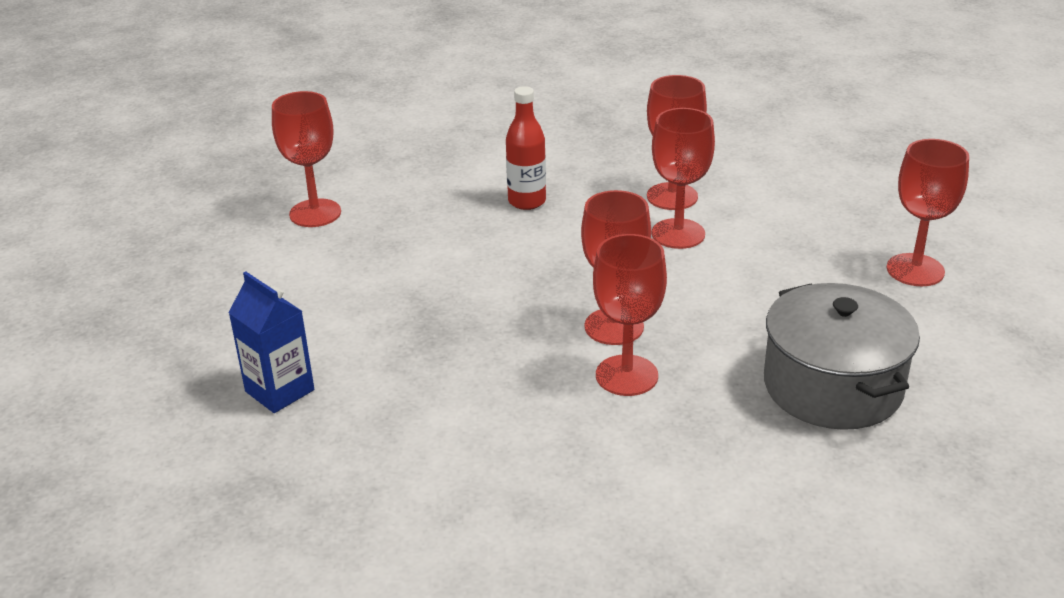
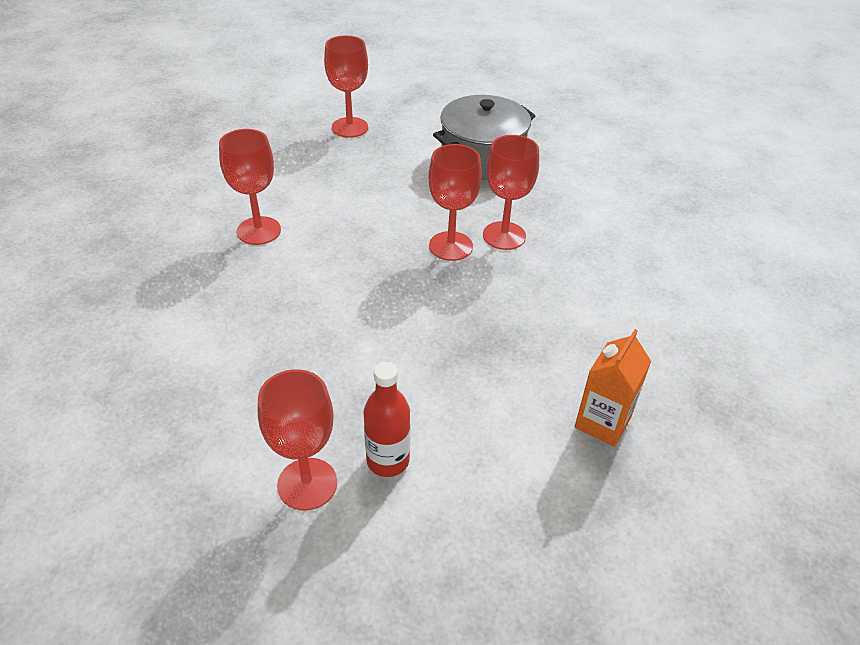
camera: 105 degrees left, 10 degrees up
blue carton [228,272,314,413] -> orange carton [575,329,651,447]
red bottle [506,86,546,210] -> red bottle moved to [363,362,410,477]
red goblet [652,108,715,249] -> none

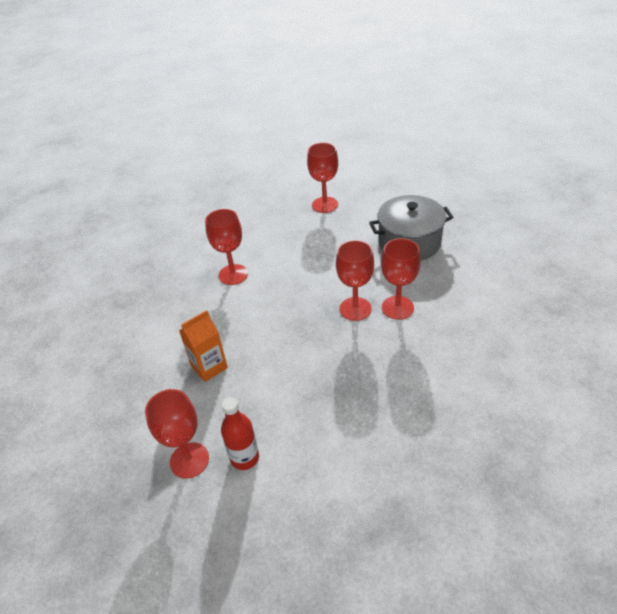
camera: 25 degrees right, 0 degrees up
orange carton [575,329,651,447] -> orange carton moved to [179,310,228,382]

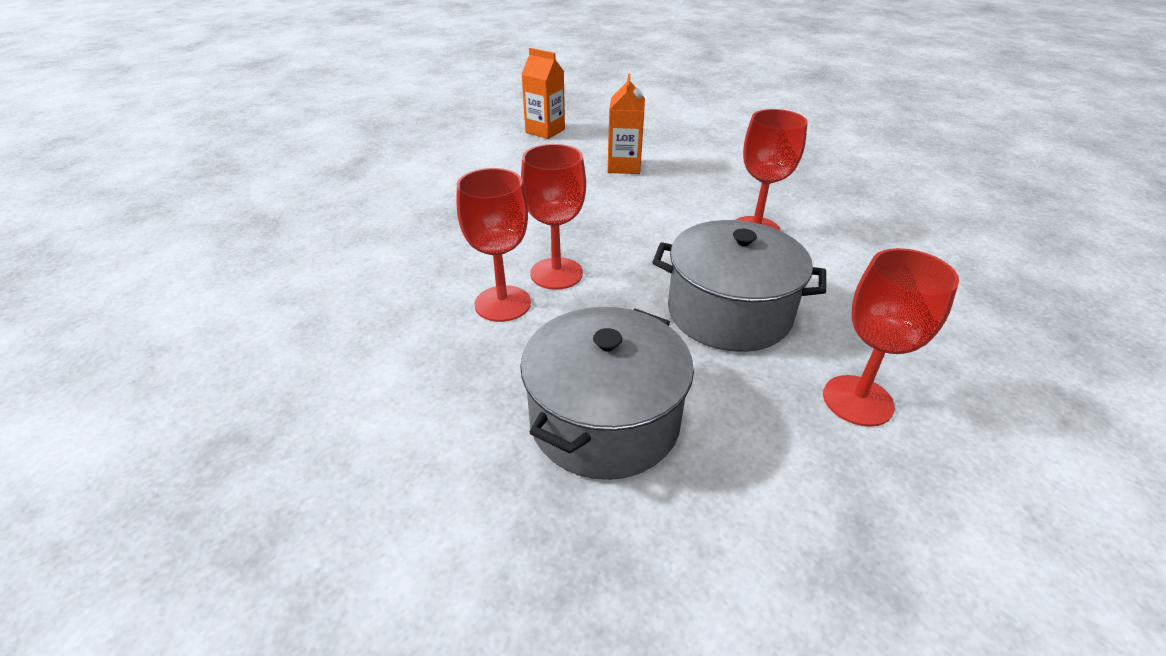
camera: 130 degrees right, 5 degrees down
red goblet [145,389,209,479] -> orange carton [522,48,565,139]
red bottle [221,397,259,470] -> none
none -> grey pot [652,220,826,352]

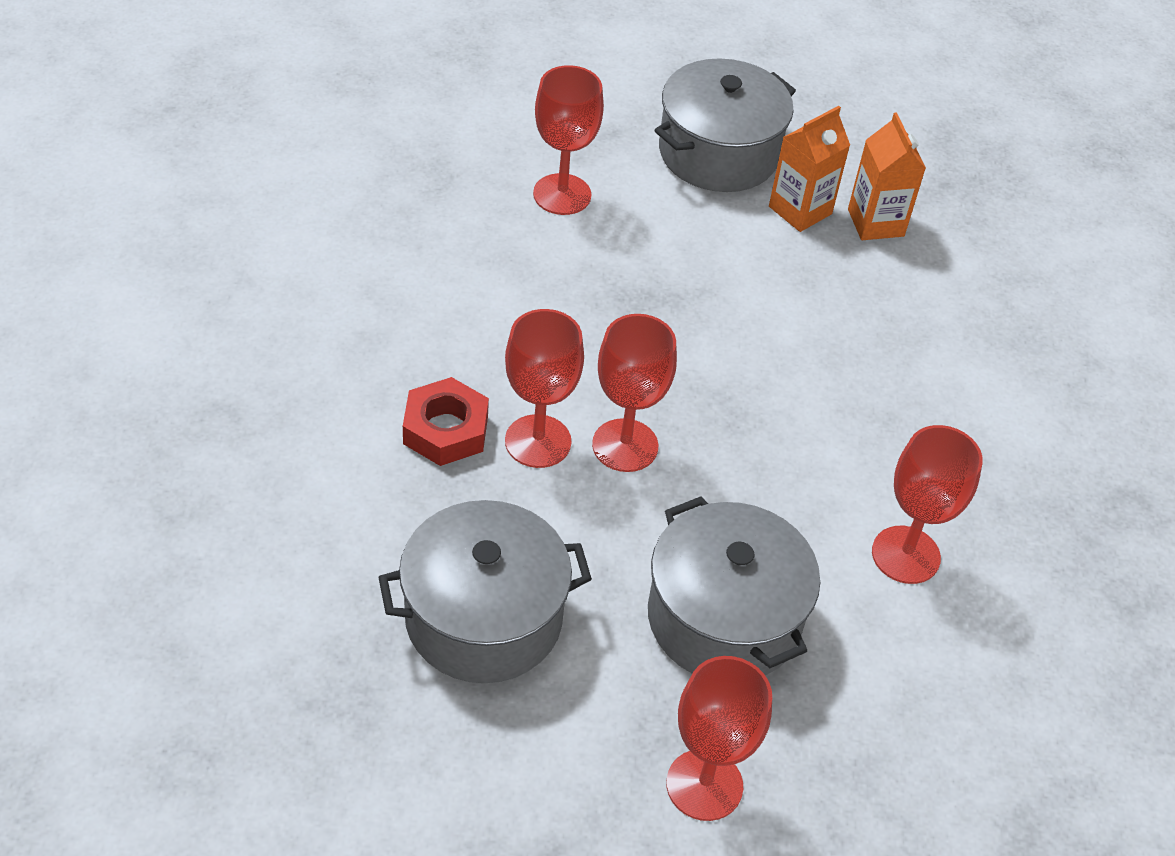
camera: 40 degrees right, 10 degrees up
orange carton [608,74,645,174] -> orange carton moved to [769,106,850,232]
none -> red nut [403,377,489,466]
none -> red goblet [533,65,604,215]
none -> grey pot [655,58,796,192]

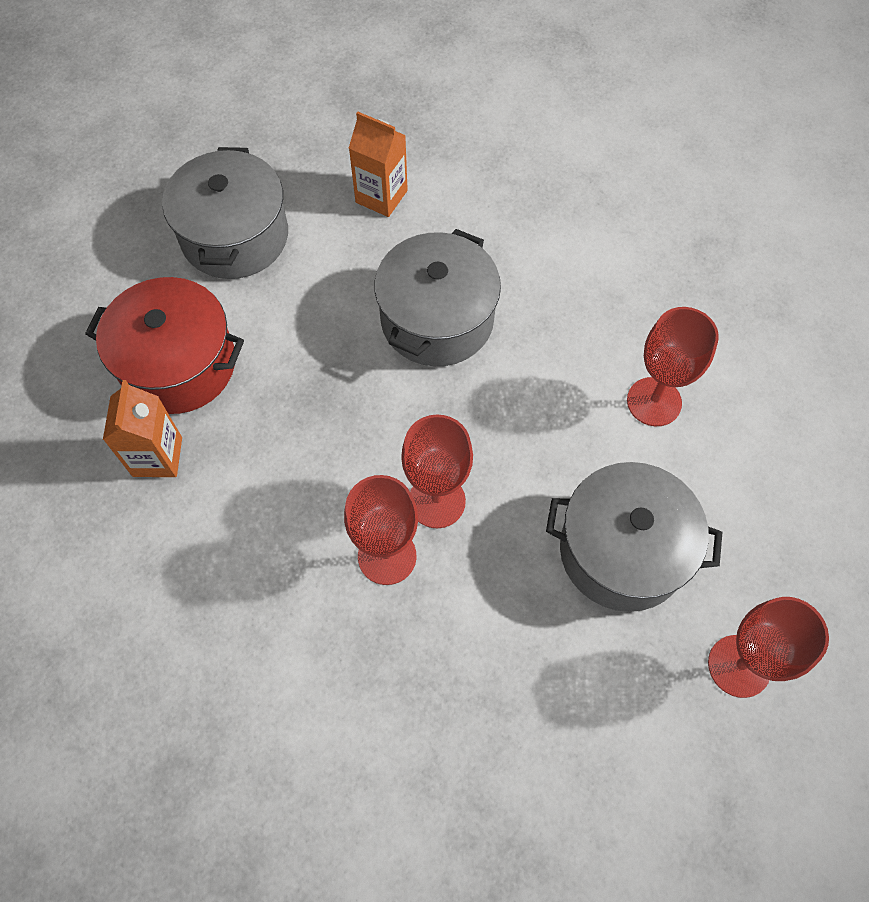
camera: 45 degrees left, 15 degrees up
grey pot [378,500,592,683] -> grey pot moved to [374,229,501,366]
red nut [403,377,489,466] -> none
red goblet [533,65,604,215] -> red pot [85,277,244,414]
orange carton [769,106,850,232] -> orange carton moved to [103,380,182,477]

